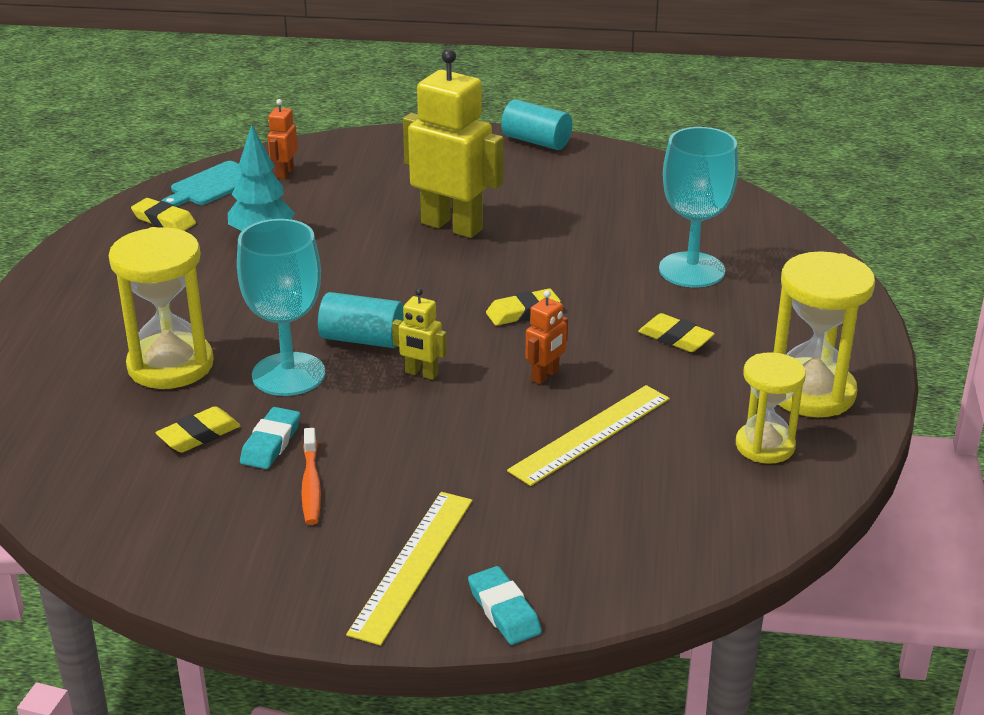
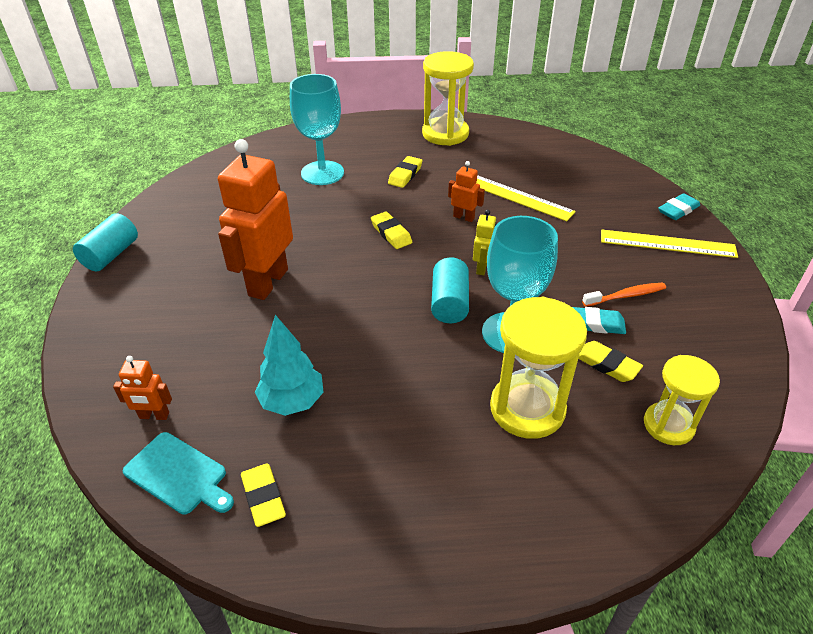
camera: 100 degrees left, 10 degrees up
yellow eraser [131,198,196,231] -> yellow eraser turned 45 degrees counterclockwise [241,463,286,527]
yellow robot [403,49,504,238] -> orange robot [218,139,293,300]
yellow hourglass [736,352,806,464] -> yellow hourglass moved to [644,355,720,445]

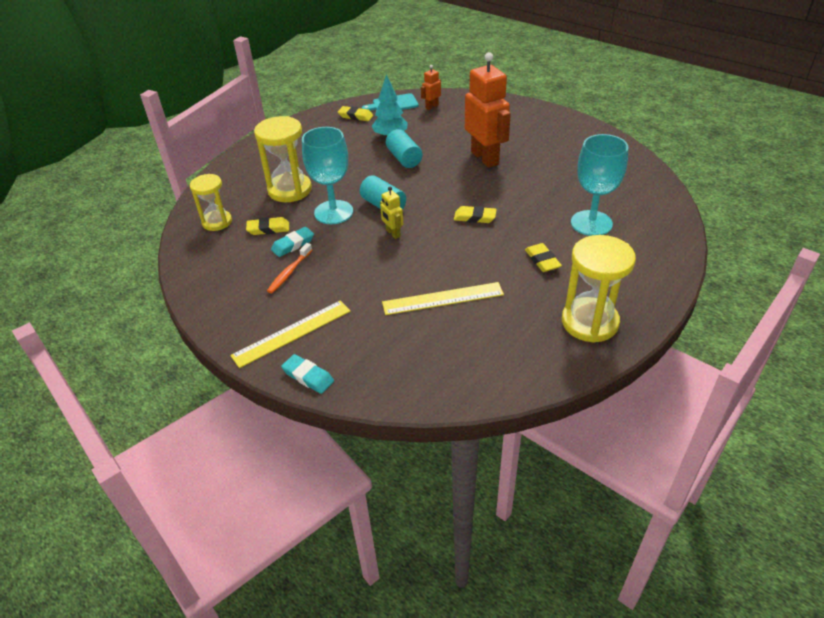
camera: 135 degrees right, 0 degrees up
turquoise cylinder [73,213,138,271] -> turquoise cylinder moved to [386,129,422,168]
orange robot [448,161,485,222] -> none
turquoise eraser [658,193,700,220] -> turquoise eraser turned 60 degrees counterclockwise [281,354,334,394]

